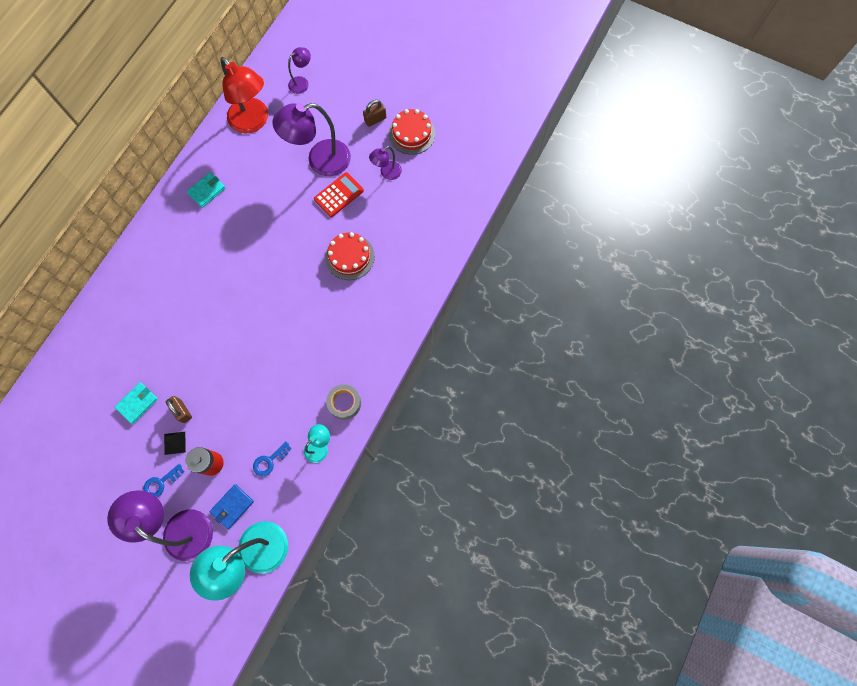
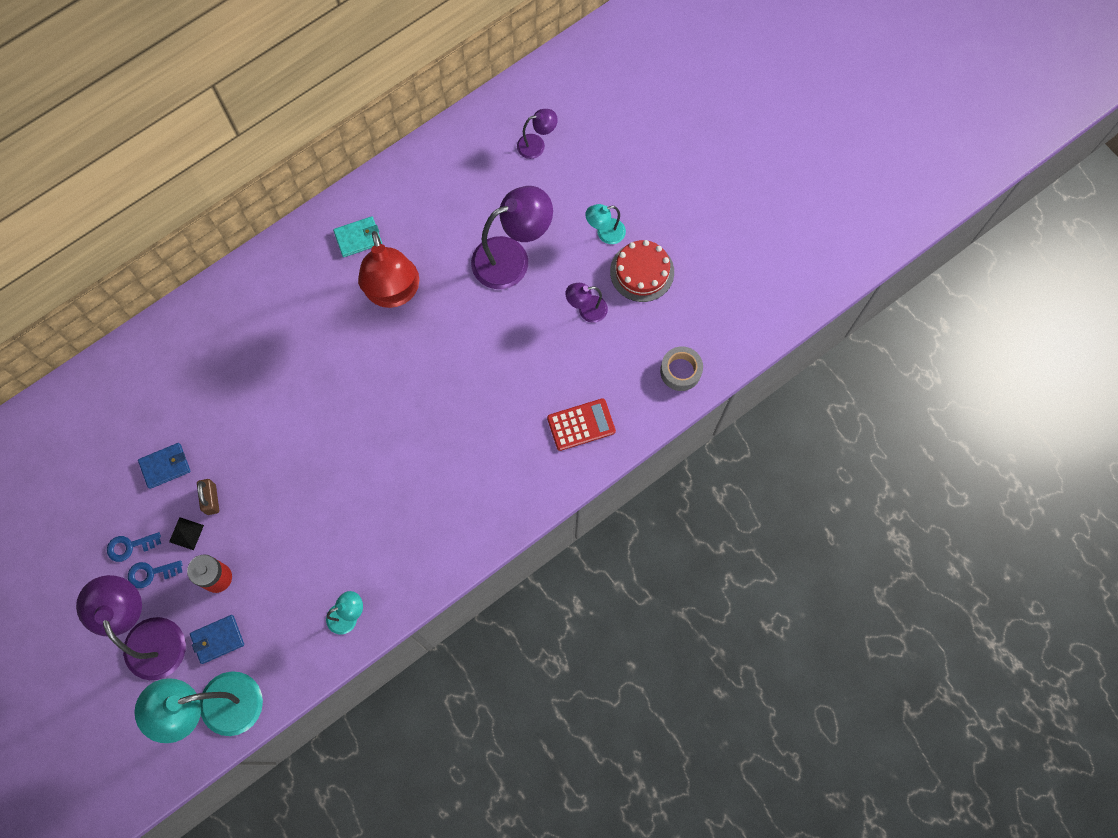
camera: 25 degrees right, 0 degrees up
turquoise wallet [114,382,158,424] -> blue wallet [138,443,191,489]
red lamp [221,57,268,133] -> red lamp moved to [358,231,419,308]
blue key [253,441,292,477] -> blue key moved to [107,532,161,562]
purple lamp [272,103,351,176] -> purple lamp turned 150 degrees clockwise [471,186,553,289]
red calculator [314,172,364,217] -> red calculator moved to [547,398,616,451]
red cake [325,232,375,280] -> none
grey tape [326,384,361,420] -> grey tape moved to [660,346,703,391]
brown padlock [363,100,386,127] -> turquoise lamp [585,204,626,244]

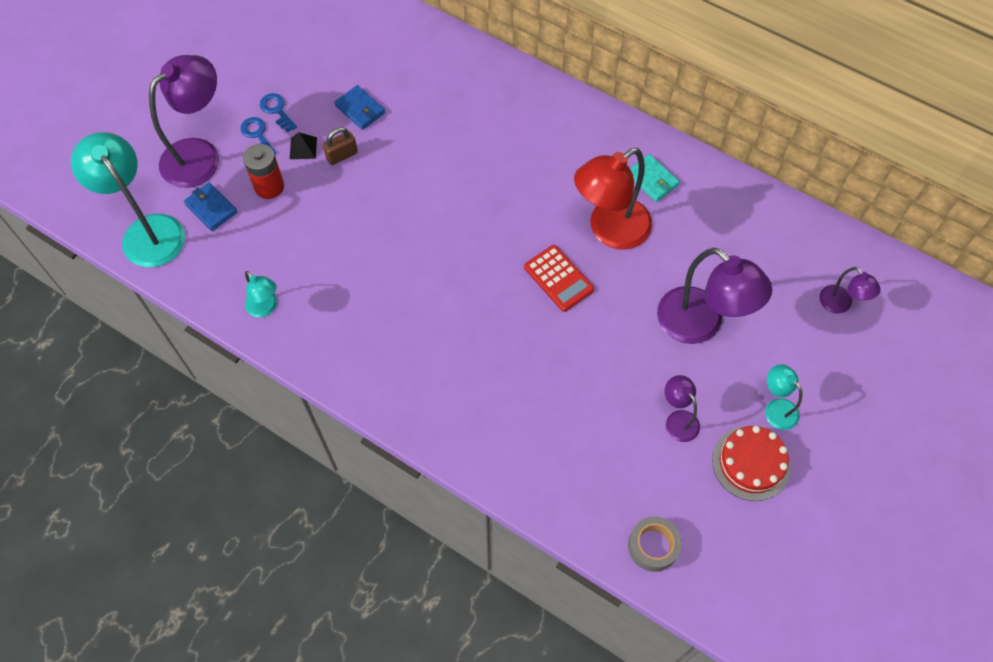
camera: 70 degrees right, 10 degrees down
red calculator [547,398,616,451] -> red calculator moved to [524,245,594,312]

